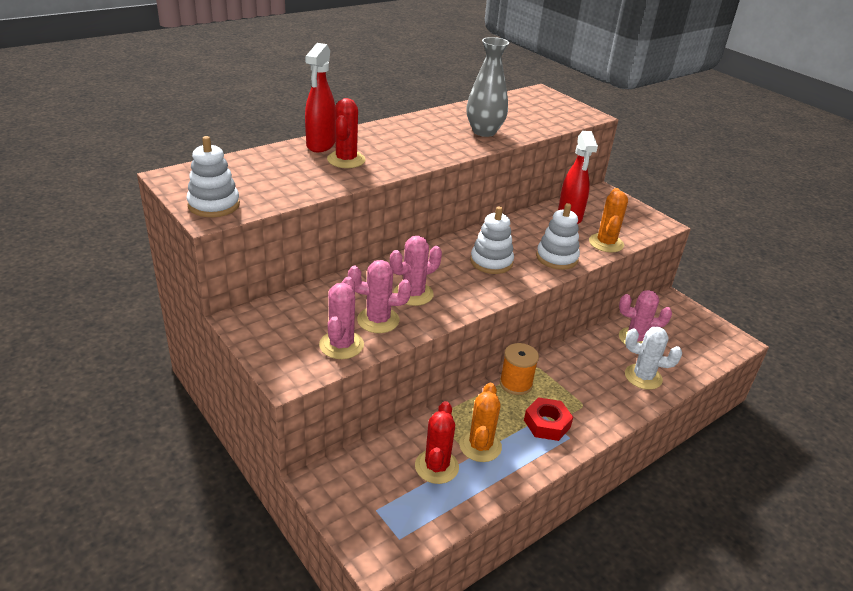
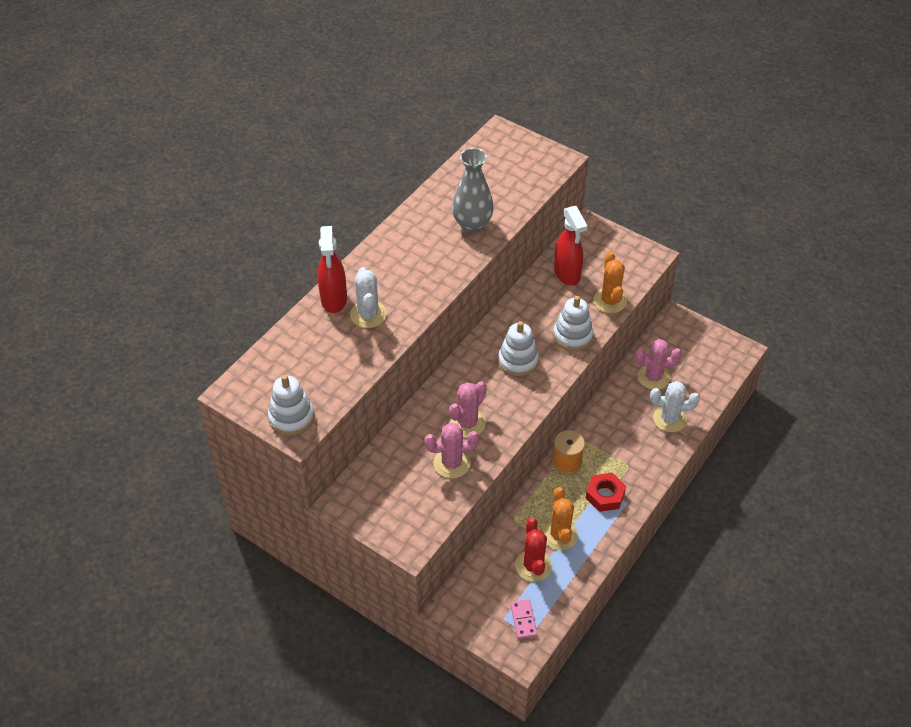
camera: 15 degrees left, 15 degrees up
pink cactus [319,277,364,359] -> none
red cactus [327,98,365,168] -> white cactus [350,267,387,328]
none -> pink domino [510,599,537,639]

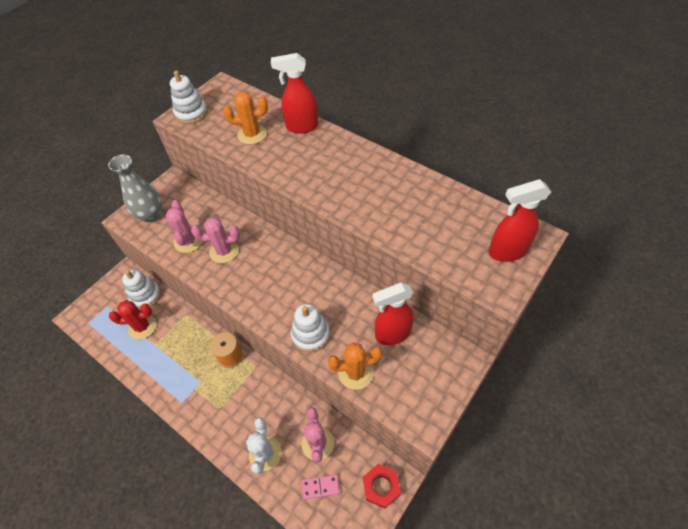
camera: 95 degrees right, 5 degrees up
white cactus [350,267,387,328] -> none
pink cactus [449,381,487,438] -> pink cactus turned 45 degrees counterclockwise [191,217,240,263]
grey vase [452,148,494,233] -> grey vase moved to [108,155,162,223]
white stacking toy [498,321,539,376] -> white stacking toy moved to [122,269,161,309]
pink domino [510,599,537,639] -> pink domino moved to [302,474,339,500]
orange cactus [543,487,578,550] -> orange cactus moved to [223,91,268,144]
red nut [586,473,626,512] -> red nut moved to [363,464,401,509]
none -> red spray bottle [489,179,551,262]

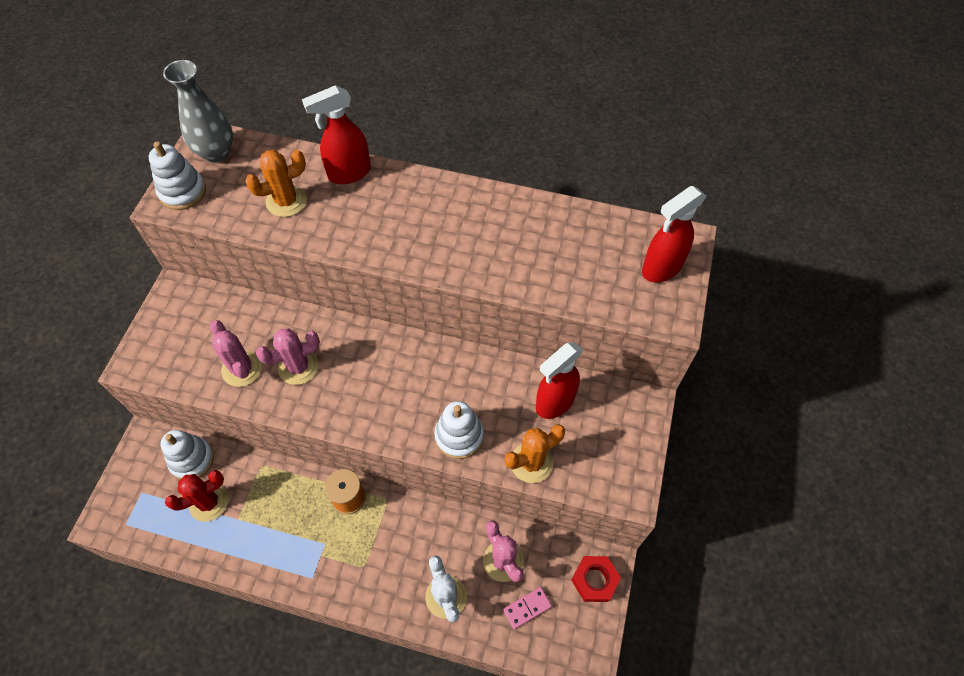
camera: 25 degrees left, 5 degrees up
grey vase [108,155,162,223] -> grey vase moved to [163,60,233,163]

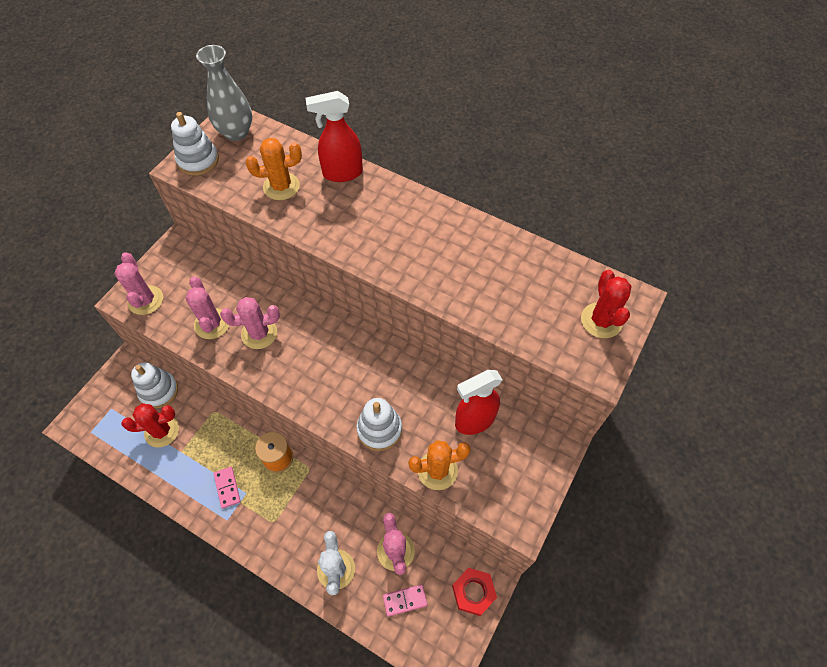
camera: 15 degrees right, 0 degrees up
red spray bottle [642,186,706,282] -> red cactus [581,270,632,338]
none -> pink cactus [114,252,163,315]
none -> pink domino [214,467,241,509]

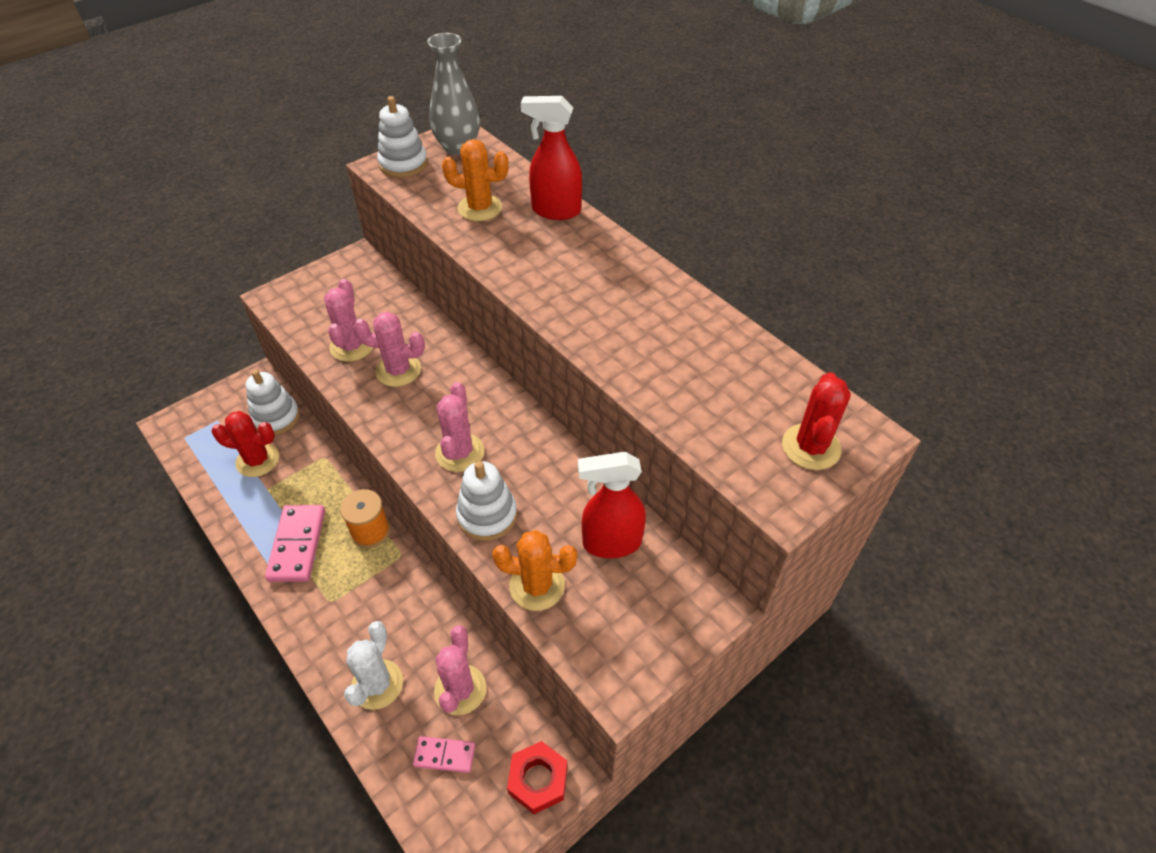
camera: 20 degrees right, 10 degrees down
pink cactus [114,252,163,315] -> pink cactus moved to [435,382,484,472]
pink domino [214,467,241,509] -> pink domino [265,505,325,582], size x1.72

